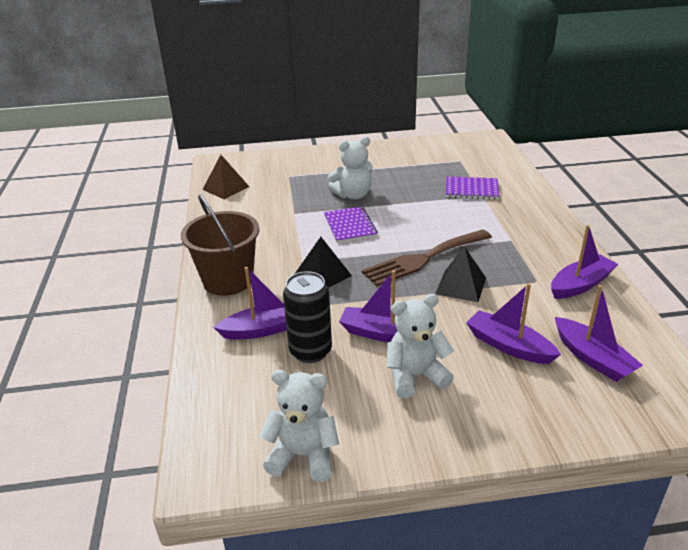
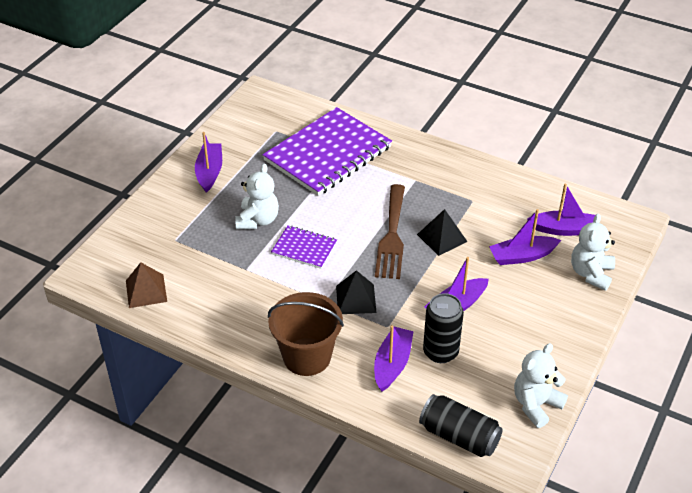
camera: 55 degrees left, 10 degrees up
white teddy bear [386,294,454,398] -> white teddy bear moved to [571,214,615,291]
purple notebook [446,177,499,200] -> purple notebook [263,107,392,196], size x2.10
purple boat [551,225,618,299] -> purple boat moved to [195,132,222,193]
none -> black can [419,394,503,457]

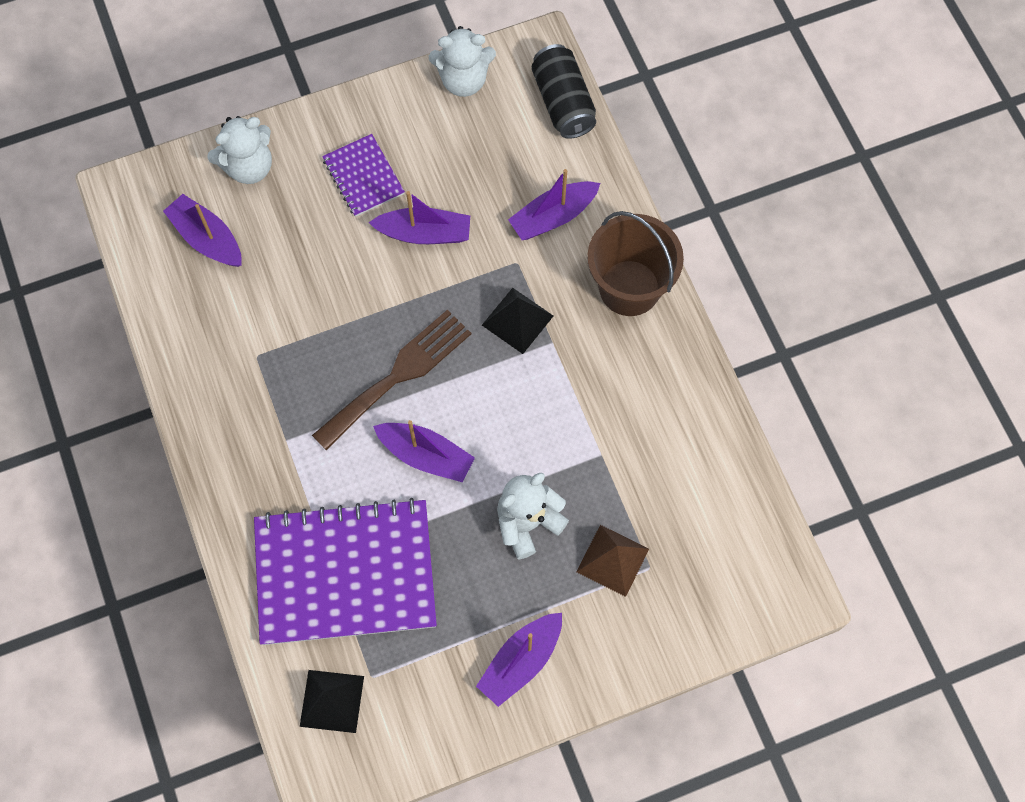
camera: 140 degrees left, 25 degrees up
brown pyramid [126,262,167,308] -> brown pyramid moved to [577,525,649,597]
purple notebook [271,226,337,269] -> purple notebook moved to [322,134,405,217]
black pyramid [417,209,468,256] -> black pyramid moved to [300,670,364,733]
black can [423,293,464,363] -> none
purple boat [489,209,561,265] -> purple boat moved to [373,420,475,483]

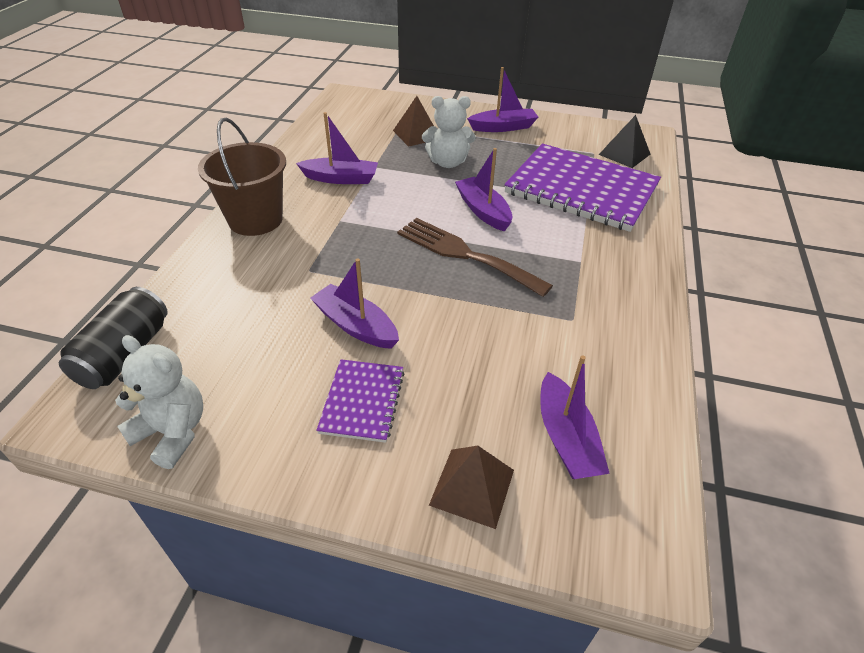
camera: 145 degrees left, 25 degrees down
white teddy bear [207,116,272,184] -> brown pyramid [429,446,514,529]
brown fork [312,309,471,451] -> brown fork turned 45 degrees clockwise [397,218,553,297]
black pyramid [482,288,553,354] -> none
purple boat [508,169,600,240] -> purple boat moved to [296,112,378,184]

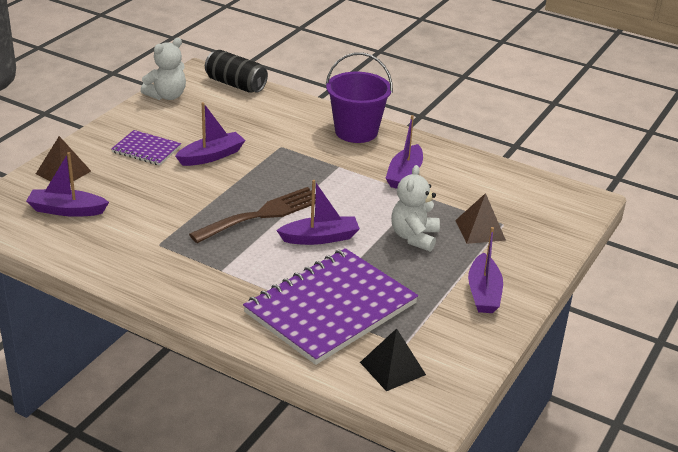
camera: 105 degrees right, 10 degrees down
brown bucket [198,118,286,236] -> purple bucket [326,52,393,143]

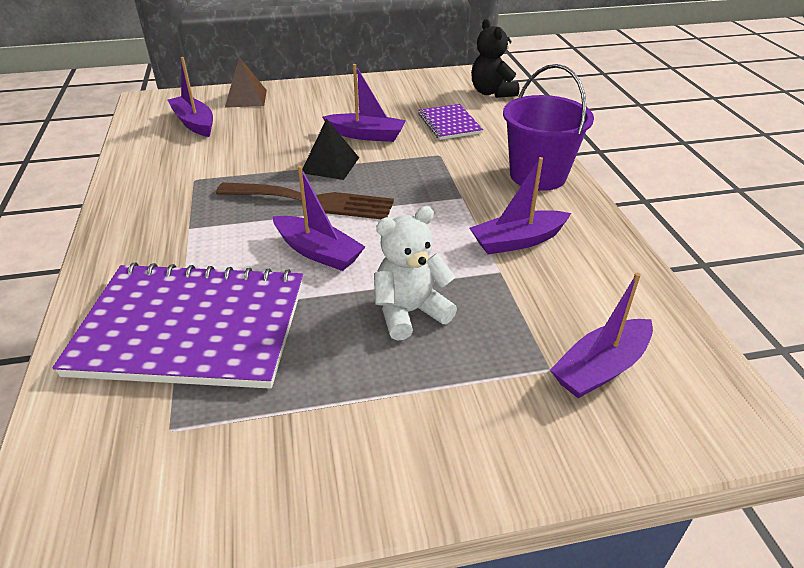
camera: 50 degrees right, 5 degrees up
purple notebook [111,130,181,166] -> purple notebook moved to [418,104,483,140]
white teddy bear [141,38,186,100] -> none
black can [205,50,268,93] -> black teddy bear [471,19,519,98]
black pyramid [360,328,426,391] -> black pyramid moved to [302,118,359,180]
brown pyramid [455,193,506,244] -> none
purple boat [468,227,503,313] -> purple boat moved to [550,273,653,398]

